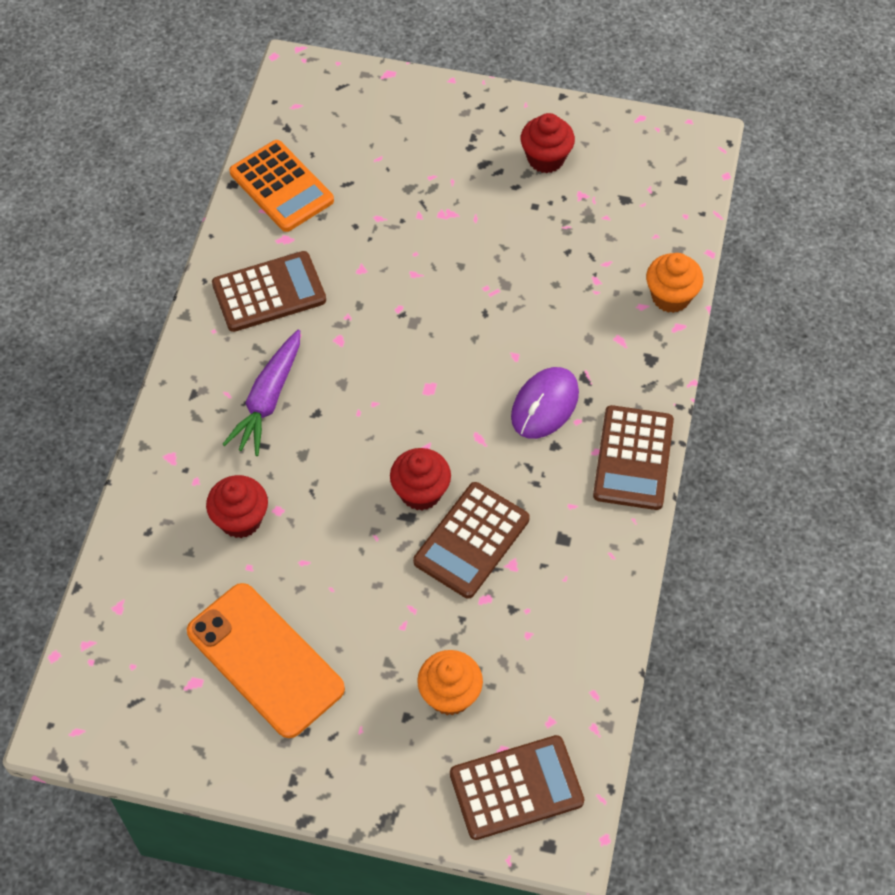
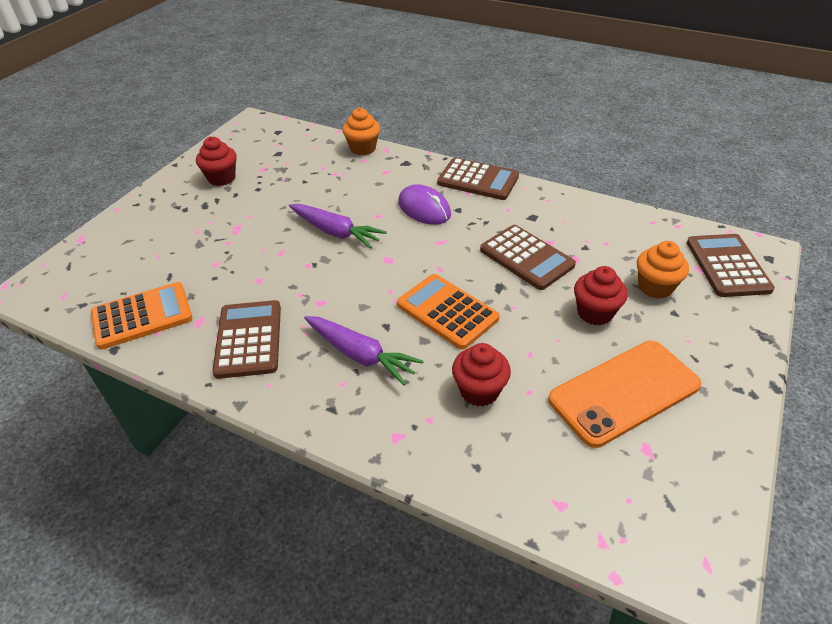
camera: 75 degrees left, 15 degrees down
red cupcake [390,448,451,510] -> red cupcake moved to [574,266,628,325]
none -> purple carrot [289,204,387,249]
none -> orange calculator [397,274,500,350]

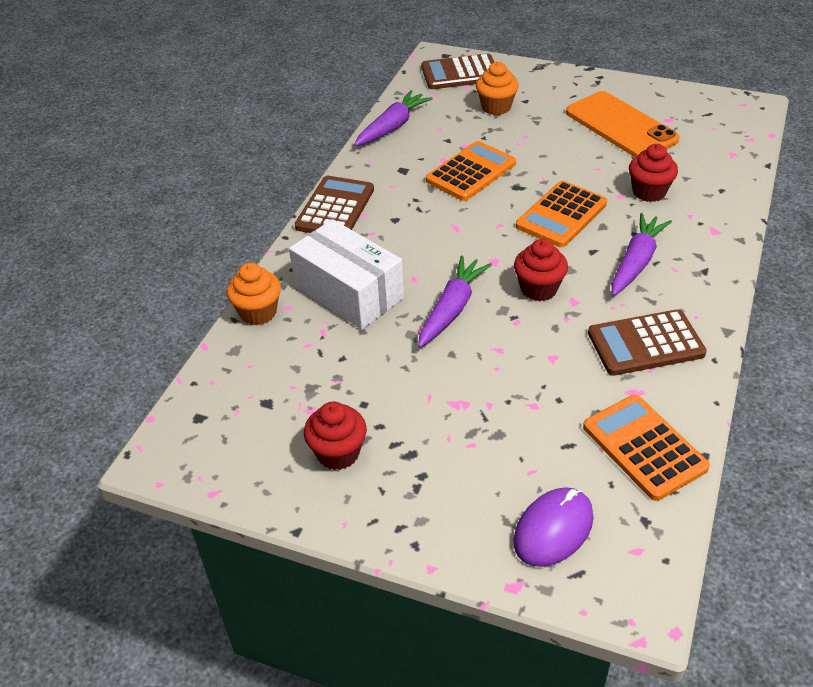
camera: 95 degrees left, 0 degrees up
purple mouse [398,184,451,225] -> purple mouse moved to [513,487,593,567]
brown calculator [480,225,576,290] -> orange calculator [426,141,516,201]
red cupcake [574,266,628,325] -> red cupcake moved to [514,239,568,301]
none -> white box [289,219,404,330]
none -> purple carrot [354,90,433,146]

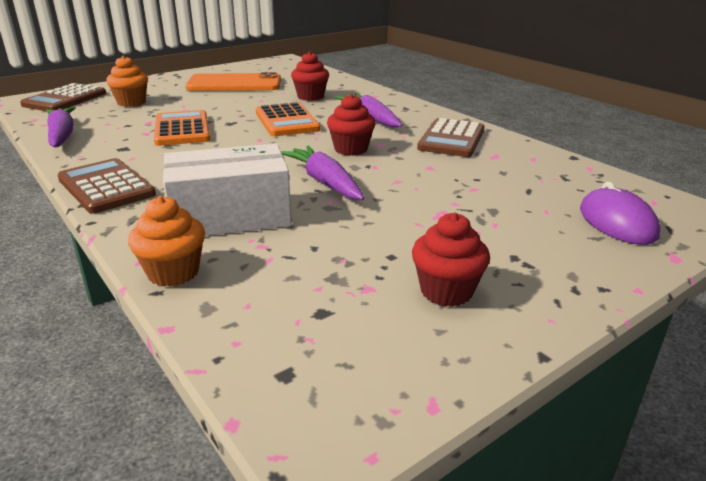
camera: 60 degrees left, 15 degrees down
orange calculator [583,395,710,501] -> none

